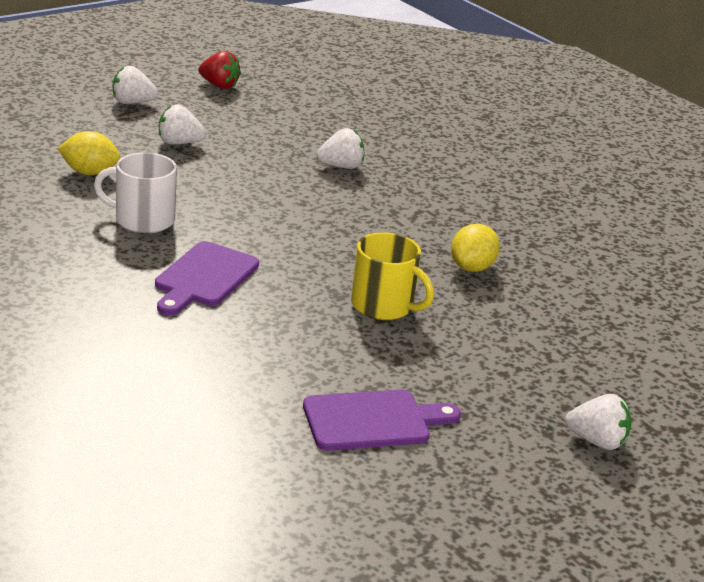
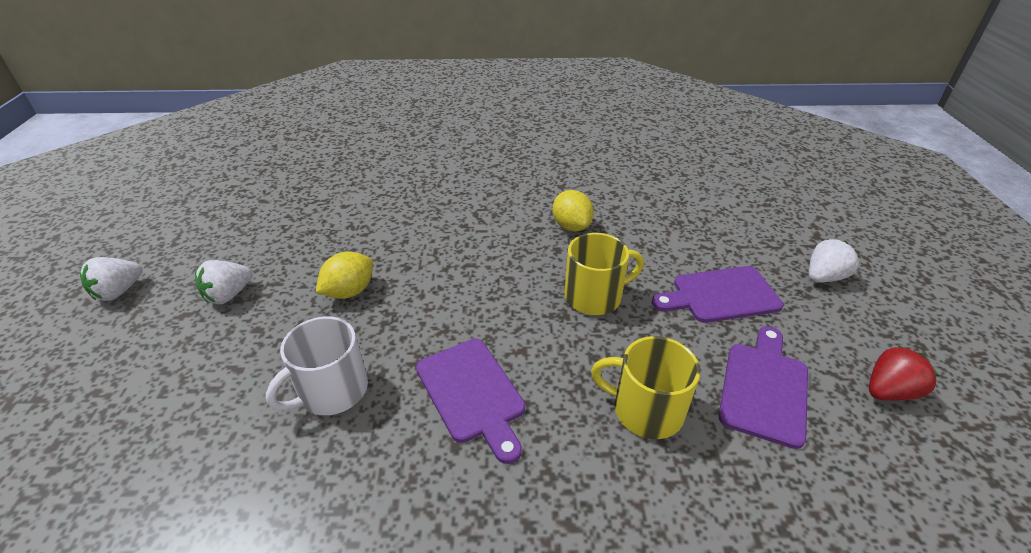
camera: 50 degrees left, 10 degrees up
yellow lemon [58,131,120,175] -> yellow lemon moved to [316,252,373,299]
red strawberry [198,51,241,89] -> red strawberry moved to [869,346,939,401]
white strawberry [317,128,364,169] -> none
none -> yellow mug [591,336,700,439]
none -> purple cutting board [652,266,784,323]

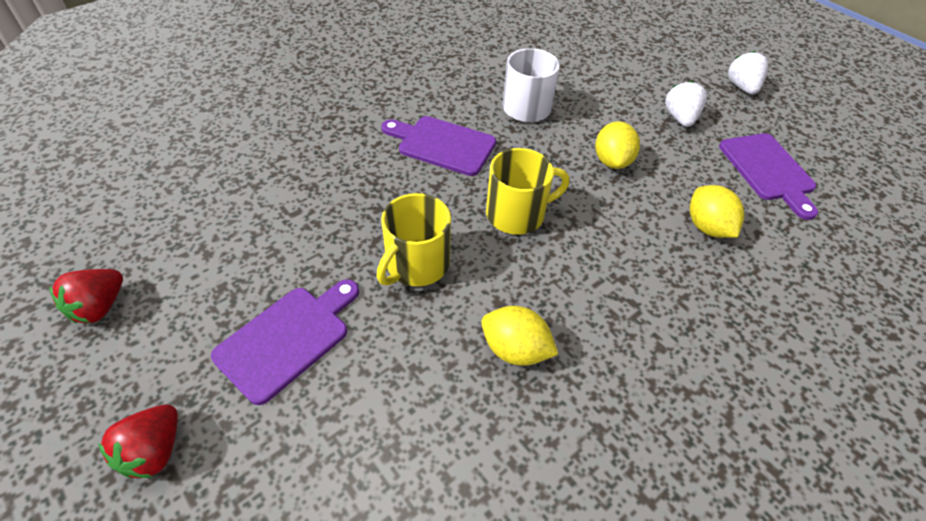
camera: 140 degrees right, 10 degrees up
yellow mug [591,336,700,439] -> yellow mug moved to [486,148,570,235]
purple cutting board [719,326,808,449] -> purple cutting board moved to [719,133,818,220]
white strawberry [809,239,860,283] -> red strawberry [98,404,178,478]
none -> yellow lemon [690,185,745,238]

